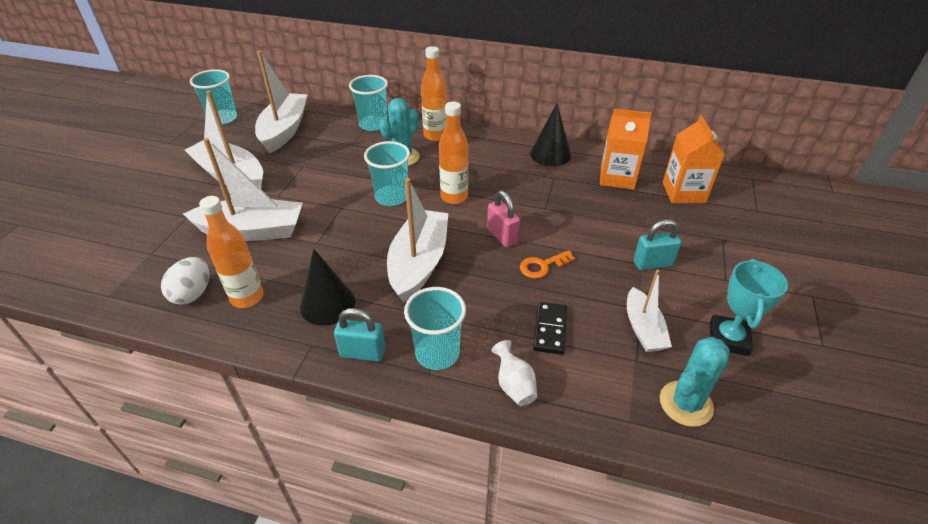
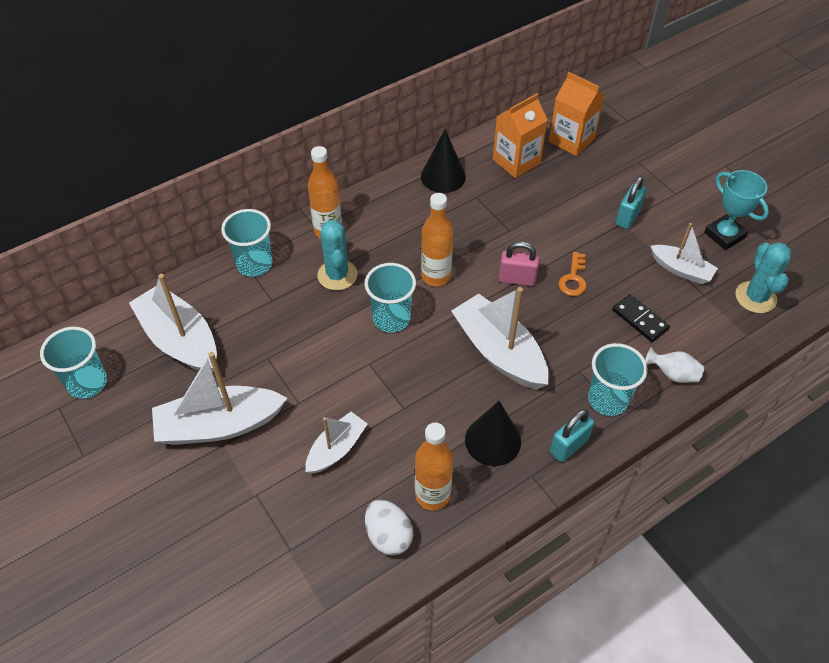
camera: 50 degrees left, 10 degrees up
white boat [183,138,302,241] -> white boat [306,412,368,474], size x0.59

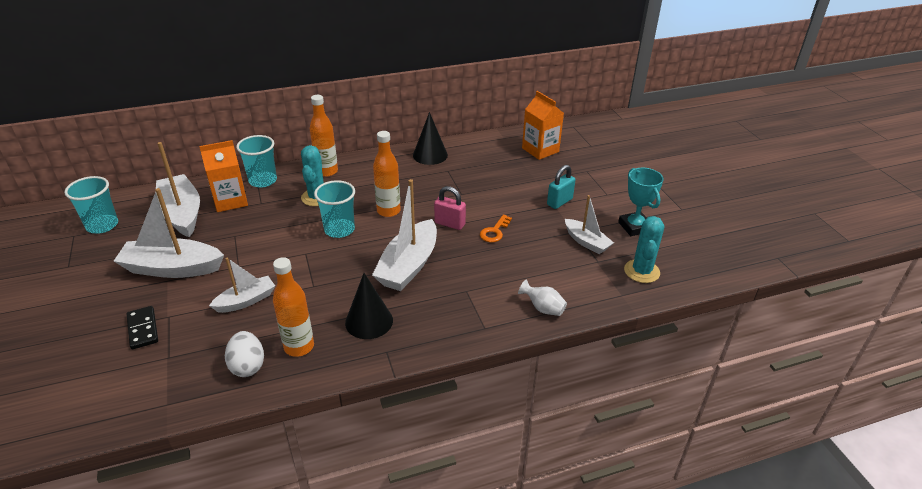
camera: 15 degrees right, 15 degrees down
white boat [451,287,549,389] -> white boat turned 135 degrees counterclockwise [372,179,437,291]
orange carton [493,93,548,178] -> orange carton moved to [199,140,248,212]
turquoise padlock [550,409,594,462] -> none
turquoise cup [588,343,648,416] -> none
black domino [612,294,670,342] -> black domino moved to [127,306,158,349]

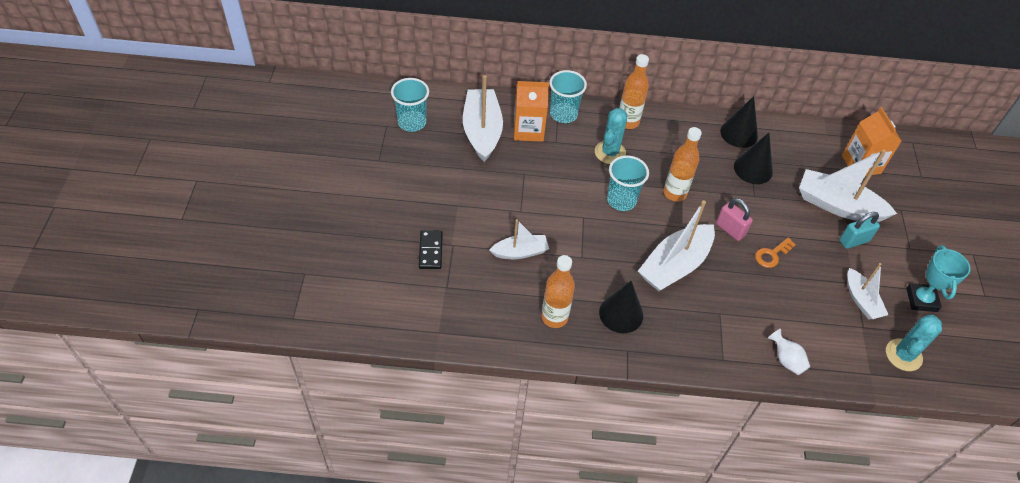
camera: 20 degrees right, 15 degrees up
white boat [114,188,224,278] -> white boat moved to [799,150,897,222]
white egg [225,331,264,377] -> none
none -> black cone [734,133,773,184]

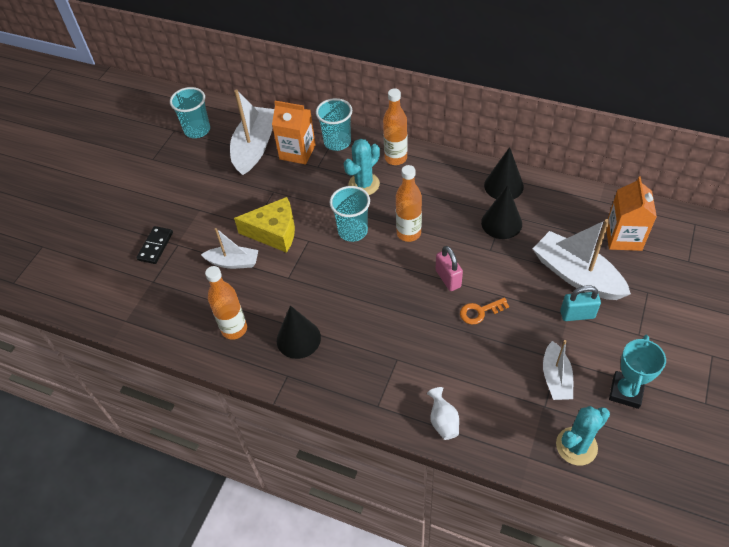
camera: 25 degrees right, 0 degrees up
white boat [638,200,715,291] -> none
none -> yellow cheese [234,197,295,253]

